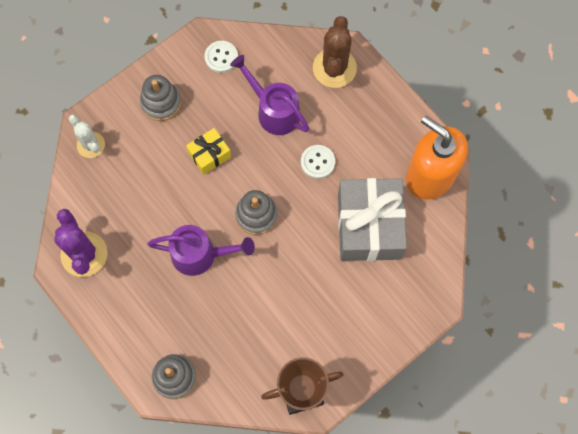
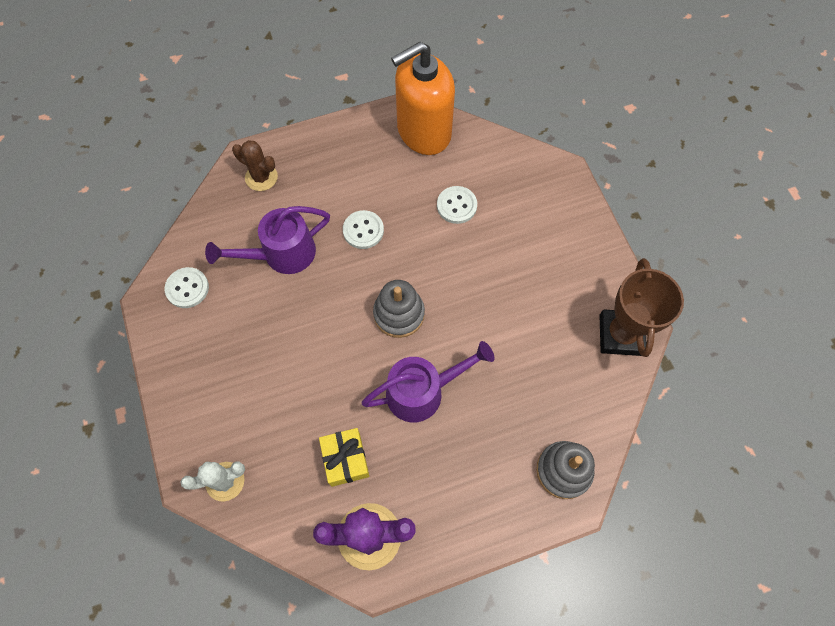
camera: 70 degrees left, 5 degrees down
grey stacking toy [140,75,181,121] -> none
purple watering can [147,225,255,276] -> purple watering can turned 45 degrees clockwise [361,341,494,423]
yellow gift [186,128,231,175] -> yellow gift moved to [319,428,369,487]
brown cactus [313,16,357,88] -> brown cactus [232,140,278,191], size x0.63
grey gift [338,178,407,261] -> white button [437,186,477,224]

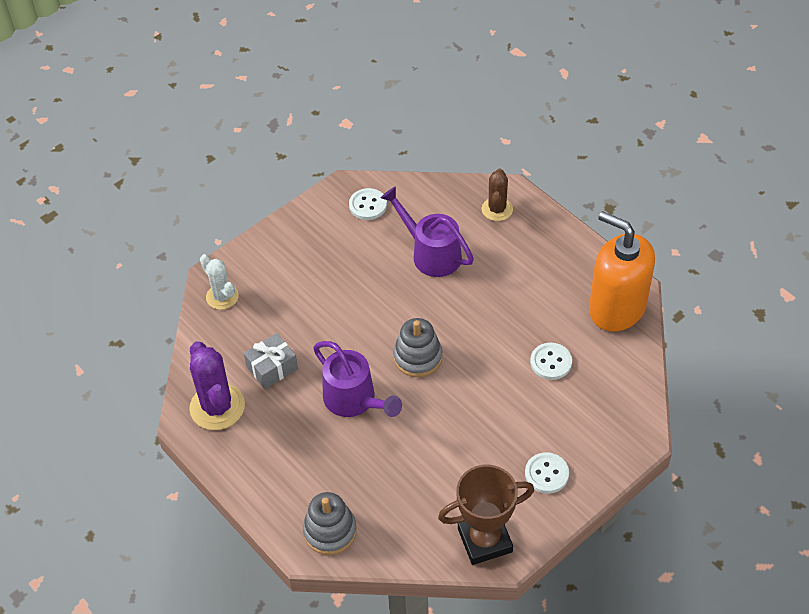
camera: 70 degrees right, 15 degrees down
yellow gift [319,428,369,487] -> grey gift [244,333,298,389]
white button [343,210,384,249] -> white button moved to [525,452,569,494]

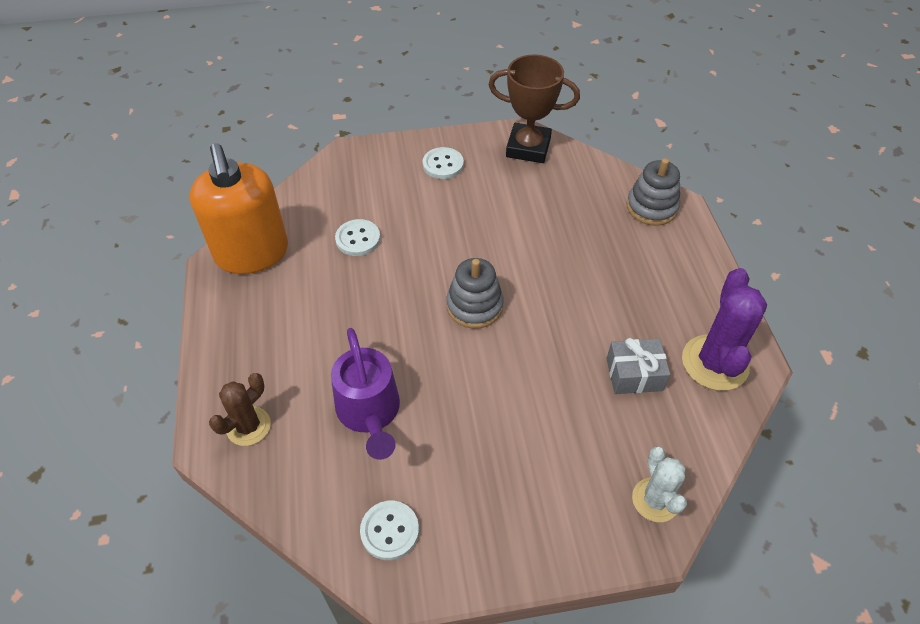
camera: 150 degrees left, 0 degrees up
purple watering can [313,341,402,417] -> none

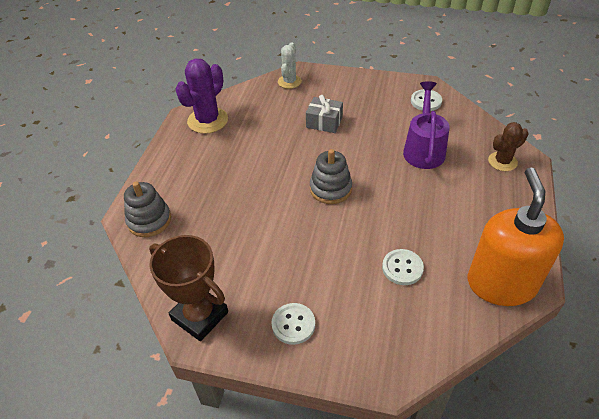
camera: 155 degrees left, 5 degrees down
grey gift [606,338,670,394] -> grey gift moved to [306,95,343,133]

